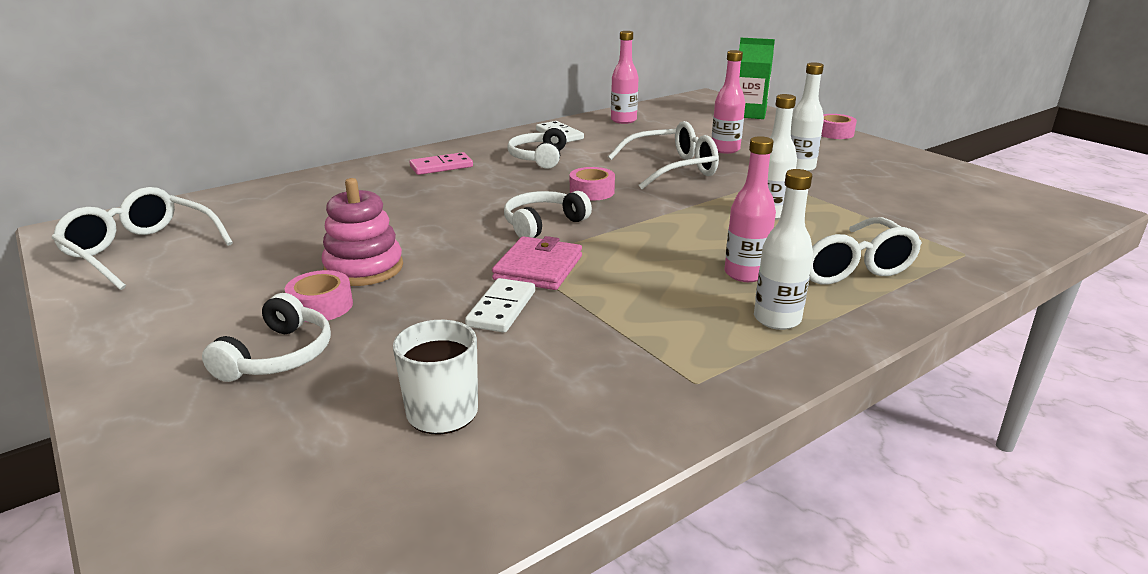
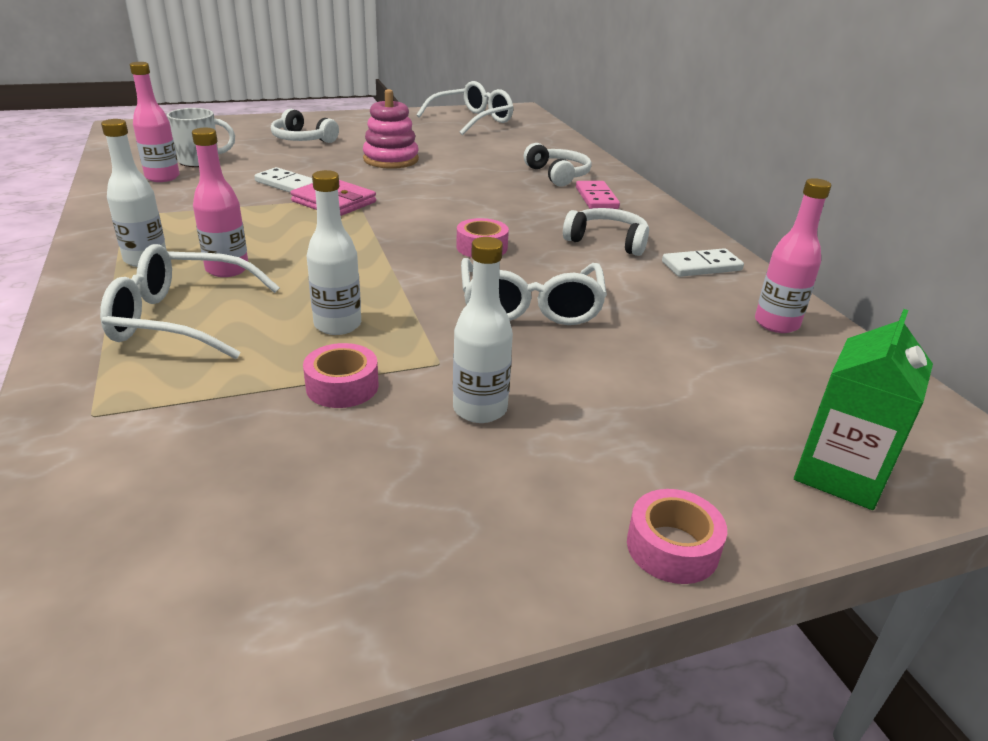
camera: 105 degrees right, 5 degrees up
pink tape [285,270,353,322] -> pink tape moved to [303,343,378,408]
white headphones [504,191,592,238] -> white headphones moved to [524,143,592,187]
pink bottle [712,50,745,154] -> pink bottle moved to [130,62,180,182]

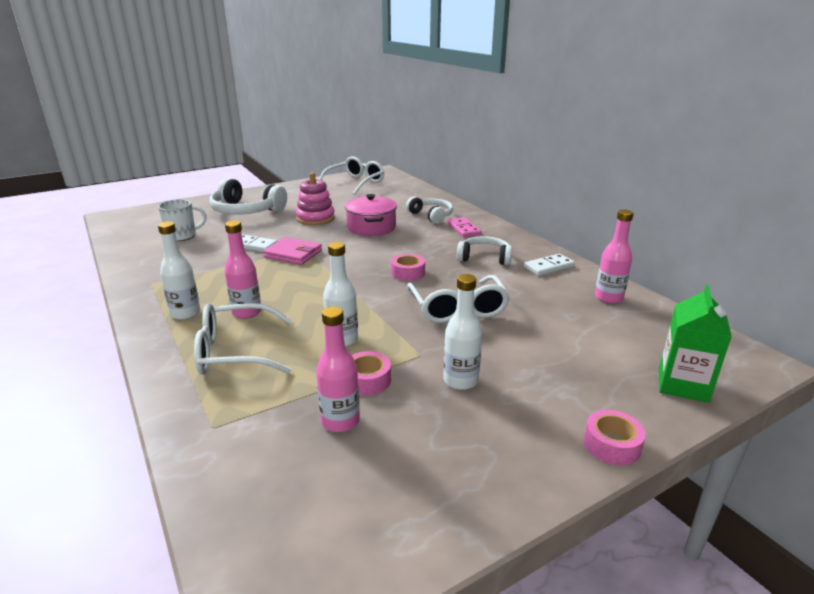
camera: 10 degrees left, 5 degrees down
pink bottle [130,62,180,182] -> pink bottle moved to [316,306,360,432]
white headphones [271,109,339,143] -> white headphones [210,178,287,214], size x1.59
none -> pink pot [345,194,397,236]

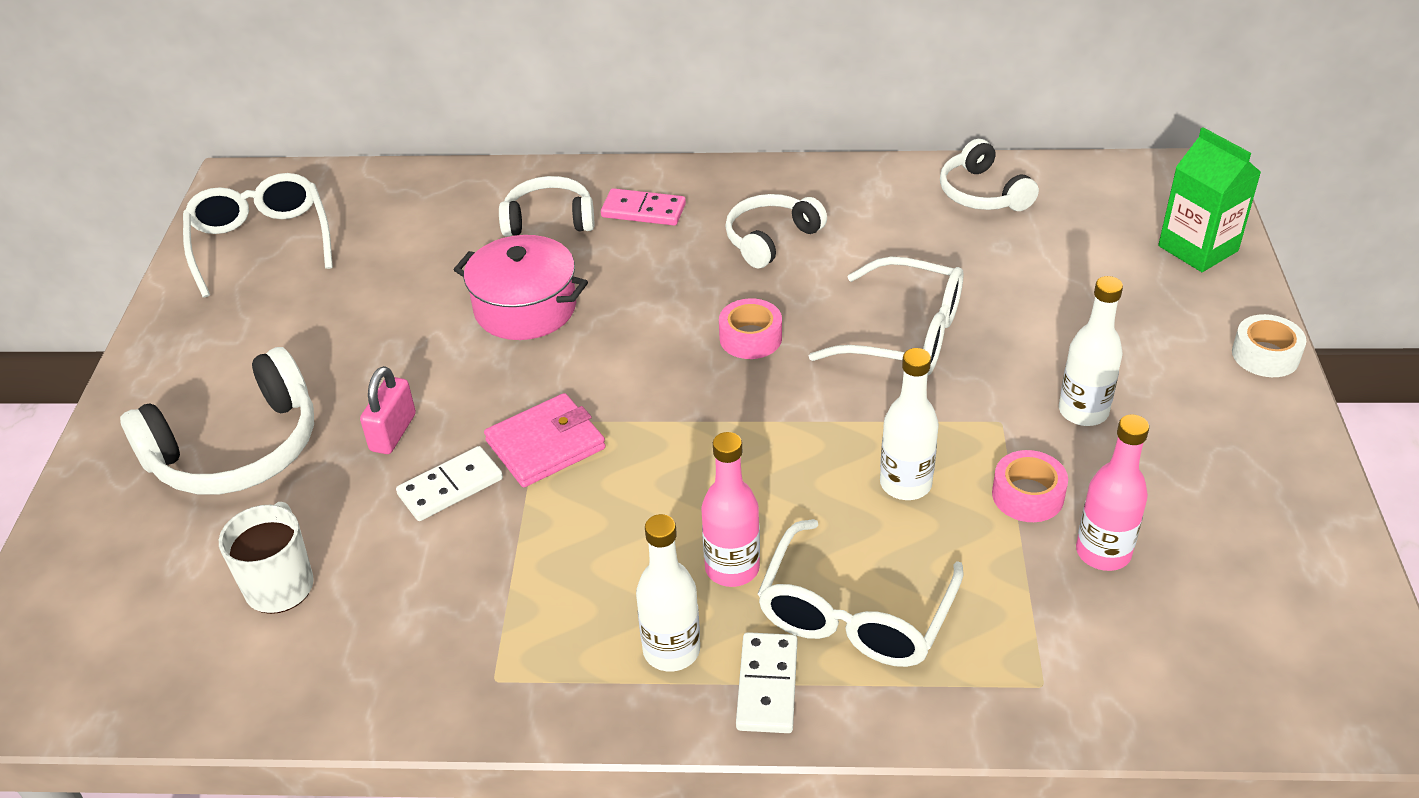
camera: 55 degrees left, 15 degrees up
pink stacking toy [296,172,335,225] -> none
white domino [524,254,575,276] -> white domino moved to [736,632,797,733]
pink tape [583,410,646,466] -> white tape [1232,314,1306,377]
pink bottle [595,209,634,304] -> white headphones [940,139,1039,211]
none -> pink padlock [360,366,416,454]

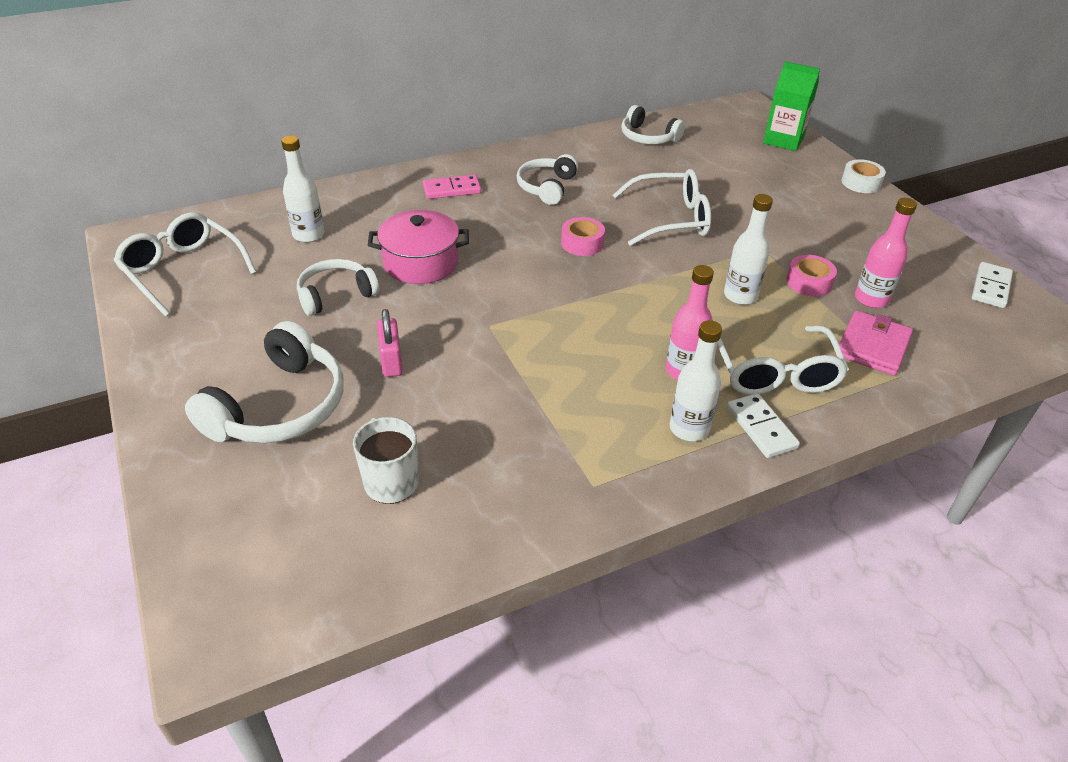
camera: 30 degrees left, 0 degrees up
white domino [396,446,503,521] -> white domino moved to [972,262,1013,308]
pink wallet [484,393,605,487] -> pink wallet moved to [836,310,913,376]
white headphones [499,176,594,237] -> white headphones moved to [297,259,379,316]
white bottle [1059,276,1123,426] -> white bottle moved to [281,136,324,243]

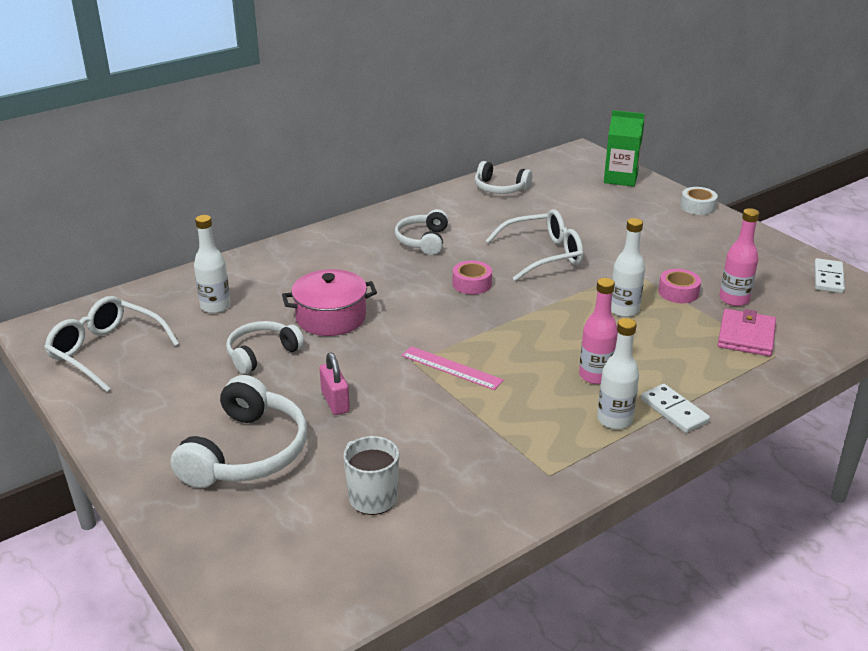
camera: 10 degrees left, 10 degrees down
pink domino [423,174,481,199] -> none
white glasses [717,326,849,395] -> none
none -> pink ruler [401,346,504,390]

